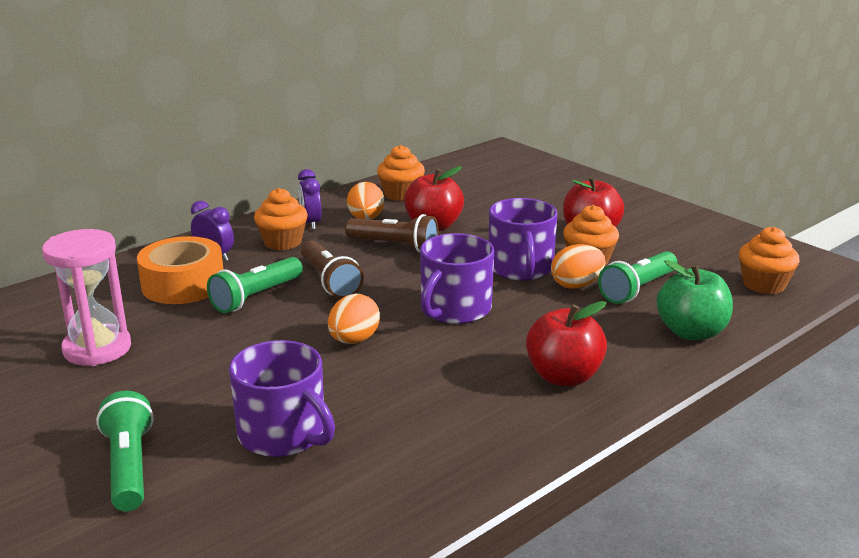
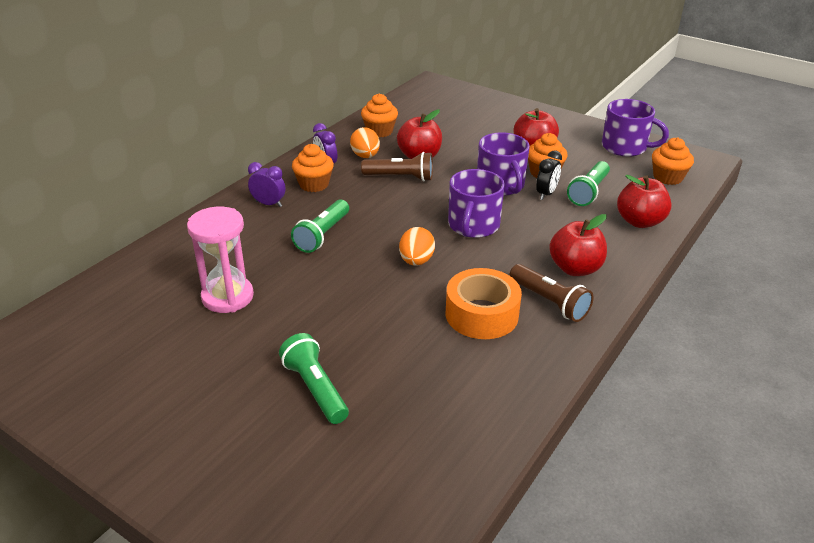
camera: 15 degrees left, 10 degrees up
orange tape [137,236,224,304] -> orange tape moved to [445,268,522,339]
purple mug [229,340,335,457] -> purple mug moved to [602,99,669,157]
brown flashlight [301,241,364,299] -> brown flashlight moved to [510,264,594,322]
orange egg [551,244,605,289] -> black clock [536,150,562,200]
green apple [656,260,733,340] -> red apple [617,175,672,228]

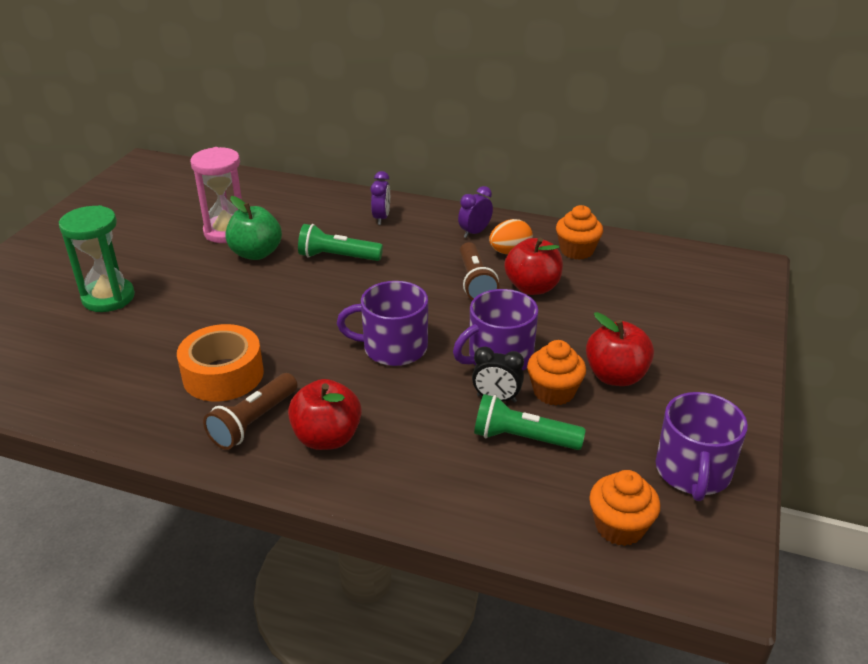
camera: 75 degrees right, 0 degrees up
green flashlight [279,333,349,424] -> green hourglass [59,205,135,312]
orange cupcake [292,144,334,192] -> none
orange egg [399,227,435,266] -> none
red apple [617,175,672,228] -> none
none -> green apple [225,196,282,260]

